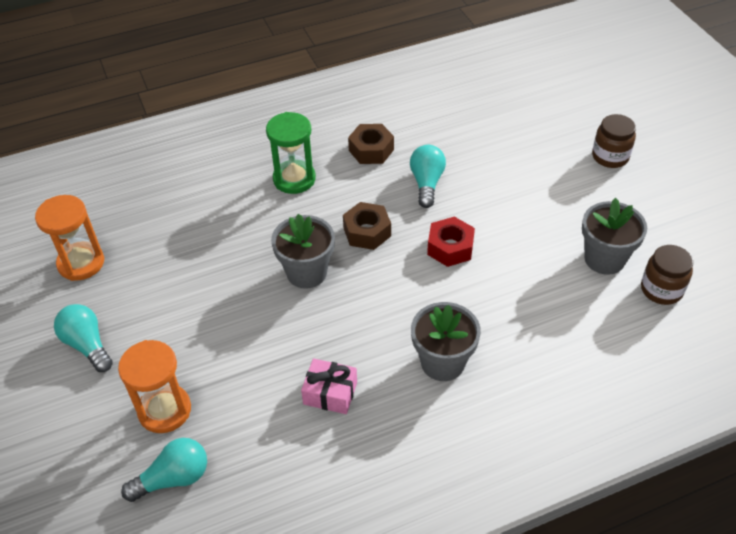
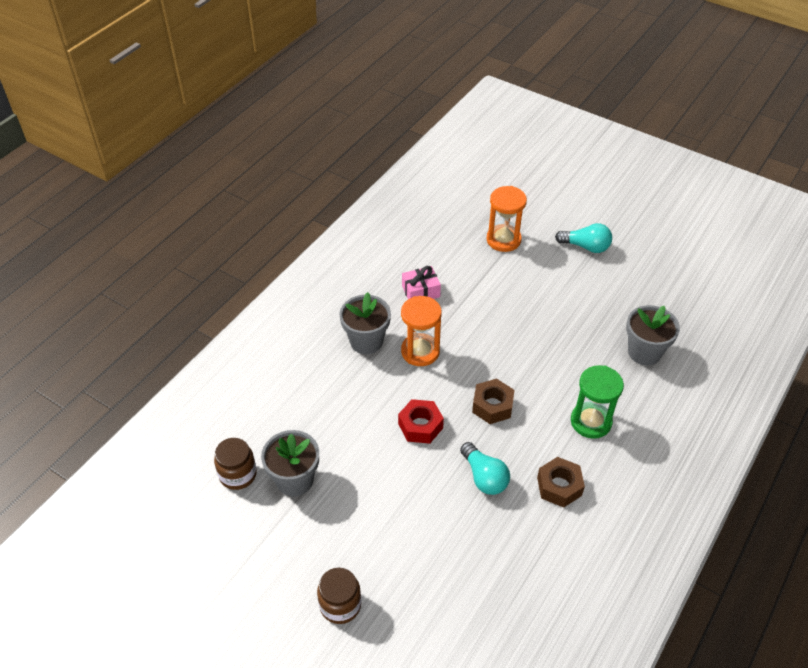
camera: 145 degrees right, 0 degrees up
orange hourglass [35,195,104,281] -> orange hourglass moved to [401,296,442,366]
turquoise light bulb [121,438,207,502] -> none
grey flower pot [271,214,335,289] -> grey flower pot moved to [626,305,680,365]

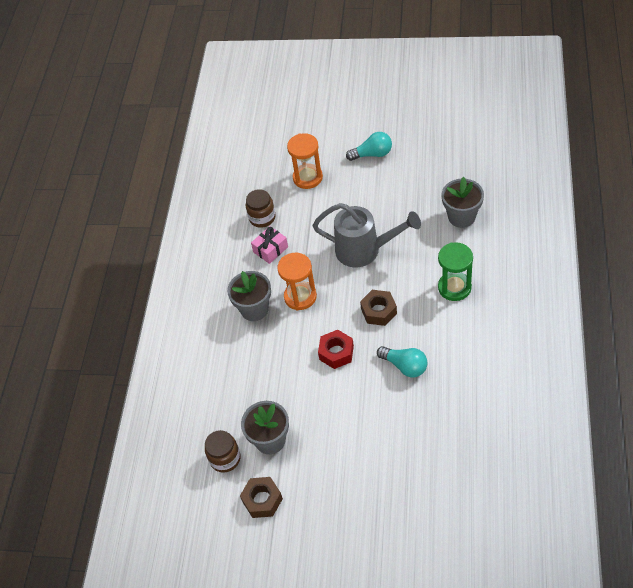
camera: 20 degrees left, 5 degrees up
brown jar [317,568,361,624] -> brown jar moved to [246,189,275,228]
brown nut [537,457,585,508] -> brown nut moved to [240,477,283,518]
none -> grey watering can [313,203,421,267]

